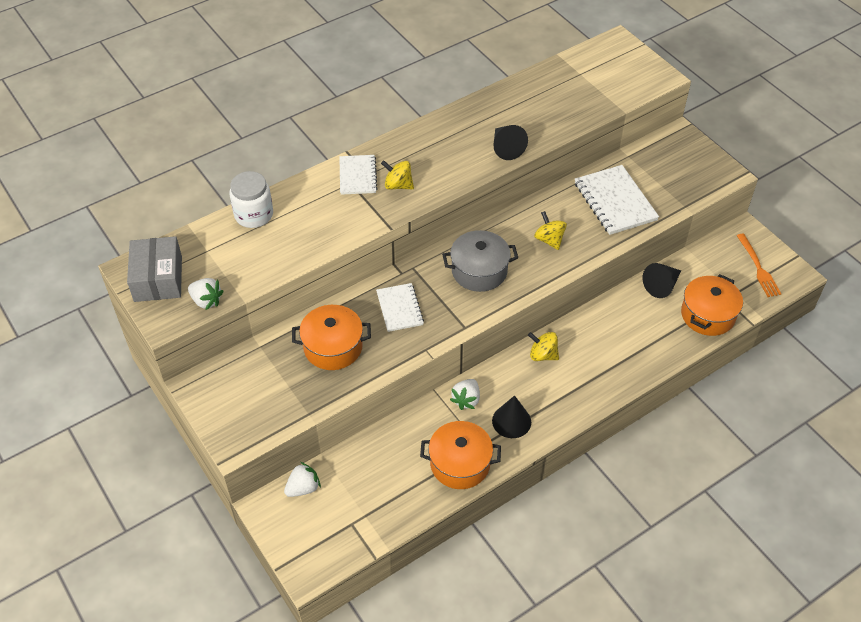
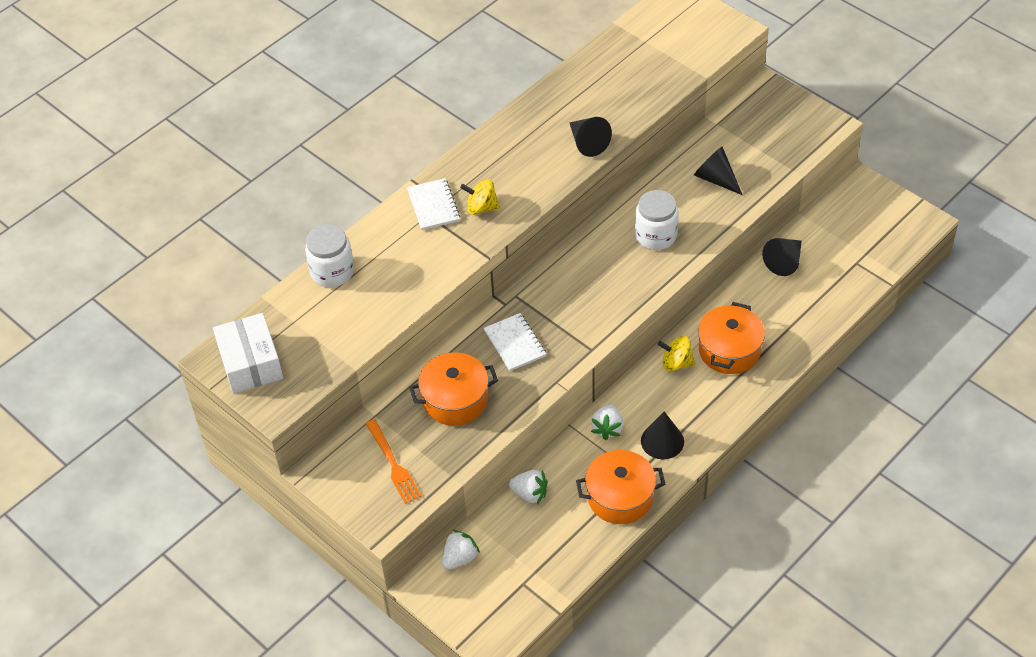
camera: 10 degrees left, 0 degrees up
grey box [127,236,182,302] -> white box [213,313,283,394]
white strawberry [188,278,224,310] -> white strawberry moved to [509,470,548,504]
grey pot [442,230,518,292] -> none
yellow spinning top [534,211,567,250] -> white jar [635,190,679,250]
white notebook [575,165,659,235] -> black cone [694,147,742,195]
orange pot [681,274,743,336] -> orange pot moved to [698,302,765,374]
orange fork [737,234,781,297] -> orange fork moved to [366,419,422,504]

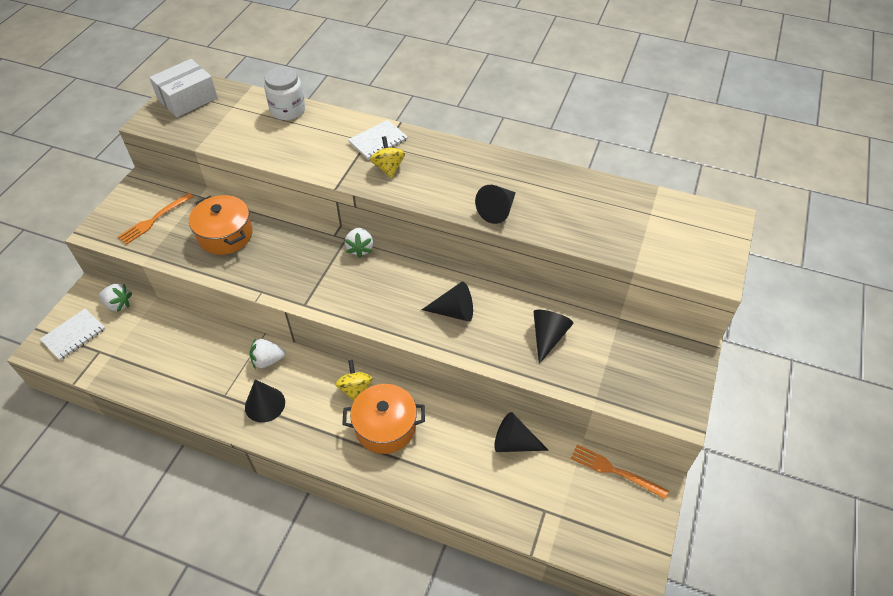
camera: 65 degrees right, 0 degrees up
white notebook [484,313,546,371] -> white notebook moved to [40,308,105,360]
white strawberry [509,470,548,504] -> white strawberry moved to [345,228,373,258]
orange pot [576,450,665,524] -> none
white jar [635,190,679,250] -> black cone [422,282,473,322]
none -> orange fork [570,444,669,500]

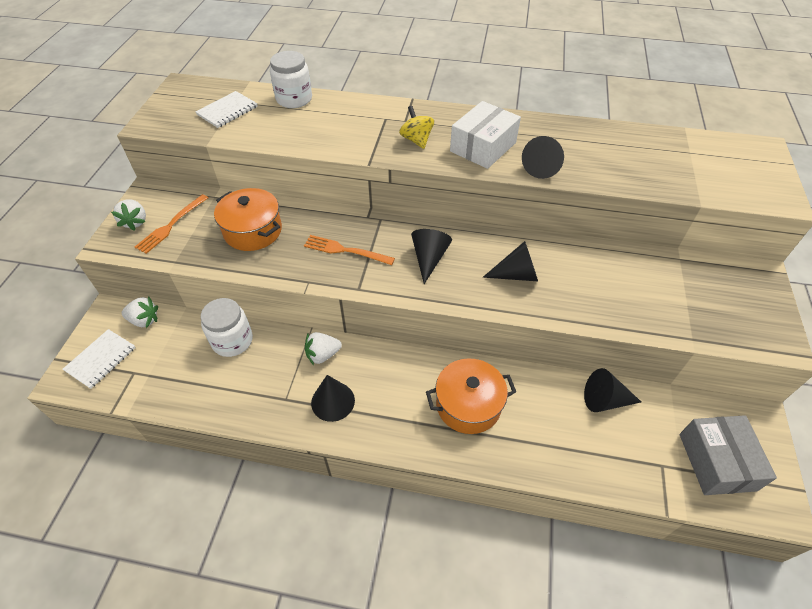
camera: 10 degrees left, 0 degrees up
white box [149,59,218,117] -> white box moved to [450,101,521,169]
yellow spinning top [335,360,373,401] -> none
white strawberry [345,228,373,258] -> white strawberry moved to [111,199,146,231]
white notebook [348,120,408,160] -> white notebook moved to [196,91,258,128]
black cone [533,310,573,364] -> black cone moved to [411,229,452,284]
orange fork [570,444,669,500] -> orange fork moved to [304,235,395,265]
none -> white jar [201,298,253,357]
none -> grey box [679,415,777,495]

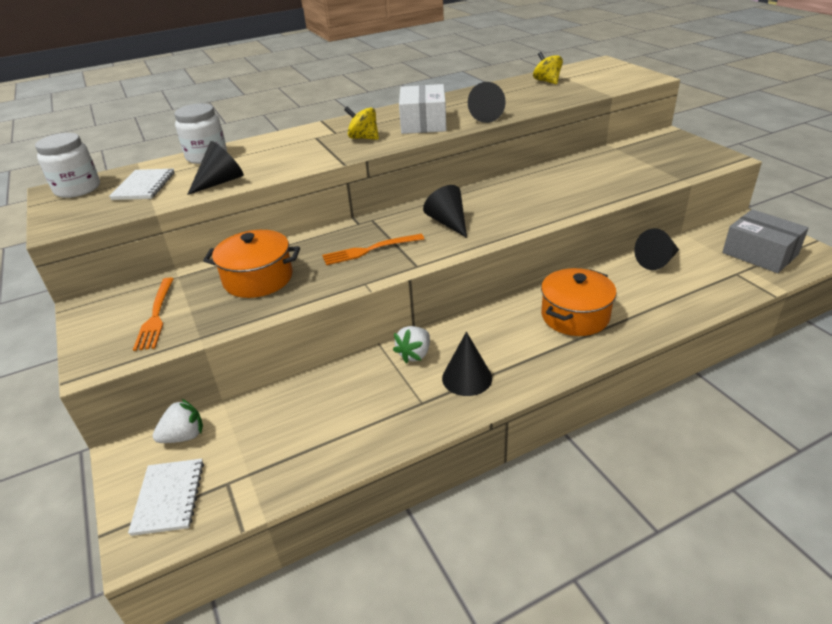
camera: 35 degrees left, 15 degrees down
white strawberry [111,199,146,231] -> none
white jar [201,298,253,357] -> white jar moved to [35,133,100,198]
black cone [483,241,538,281] -> black cone moved to [187,141,244,195]
none -> yellow spinning top [533,52,563,84]

